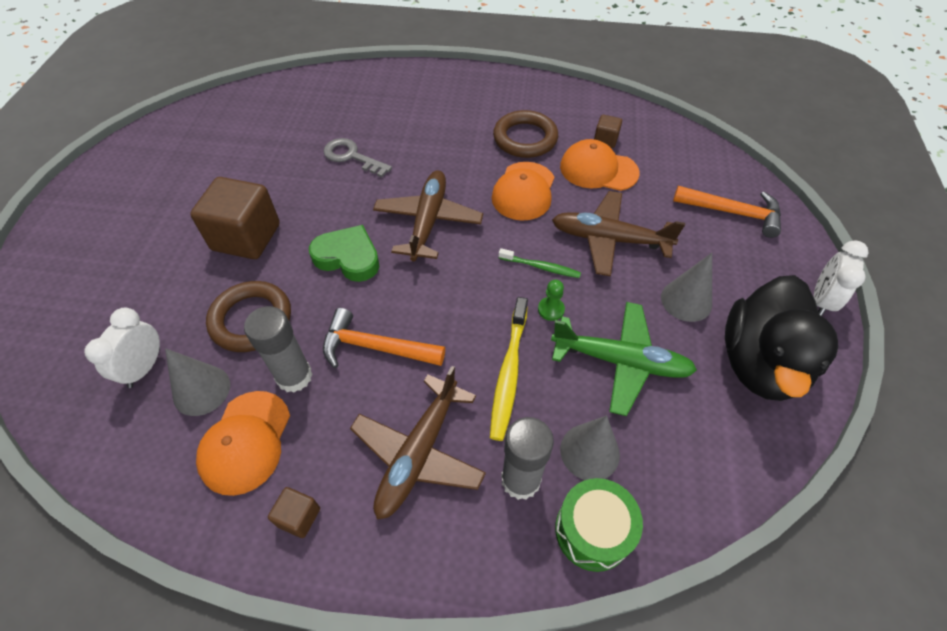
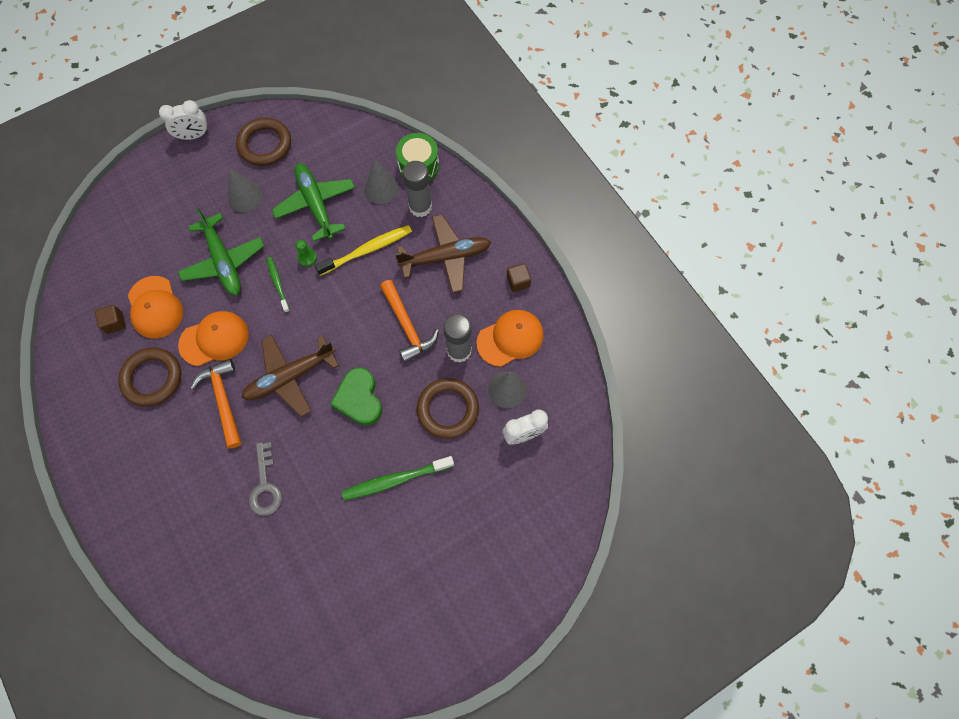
camera: 130 degrees left, 15 degrees up
brown cube [190,177,280,259] -> green toothbrush [342,456,454,500]
brown plane [552,191,685,276] -> green plane [178,207,264,296]
orange hammer [673,186,781,238] -> orange hammer moved to [190,359,241,449]
black duck [725,275,838,401] -> brown ring [236,118,291,166]

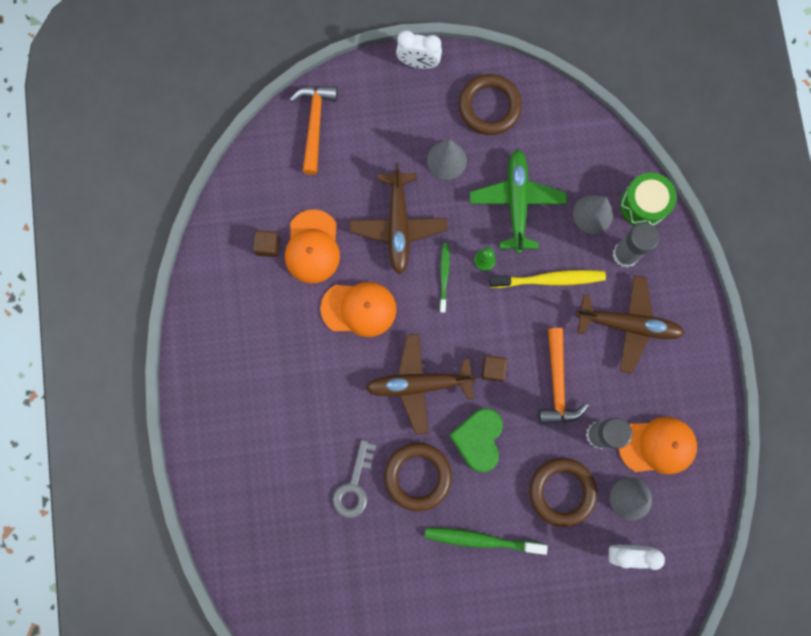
camera: 25 degrees right, 10 degrees up
brown ring [118,348,181,407] -> brown ring moved to [384,443,452,511]
green plane [178,207,264,296] -> brown plane [350,163,447,275]
orange hammer [190,359,241,449] -> orange hammer moved to [290,86,338,175]
brown cube [507,263,531,292] -> brown cube moved to [481,356,507,382]

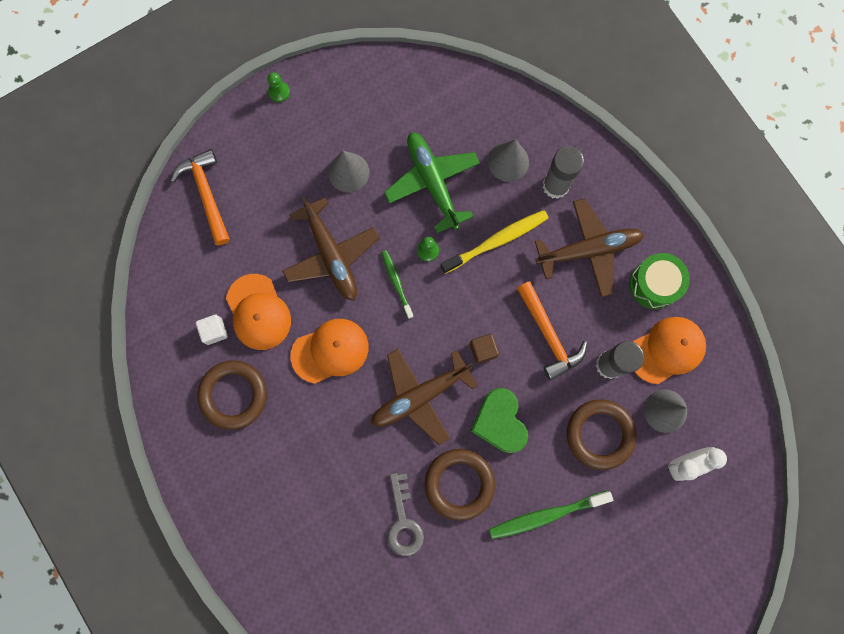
camera: 25 degrees left, 0 degrees up
brown cube [253,230,279,257] -> white cube [196,314,228,345]
white clock [396,30,442,69] -> green pawn [268,72,290,102]
brown ring [459,74,522,135] -> brown ring moved to [197,360,267,430]
green drum [620,173,677,226] -> green drum moved to [630,253,690,309]

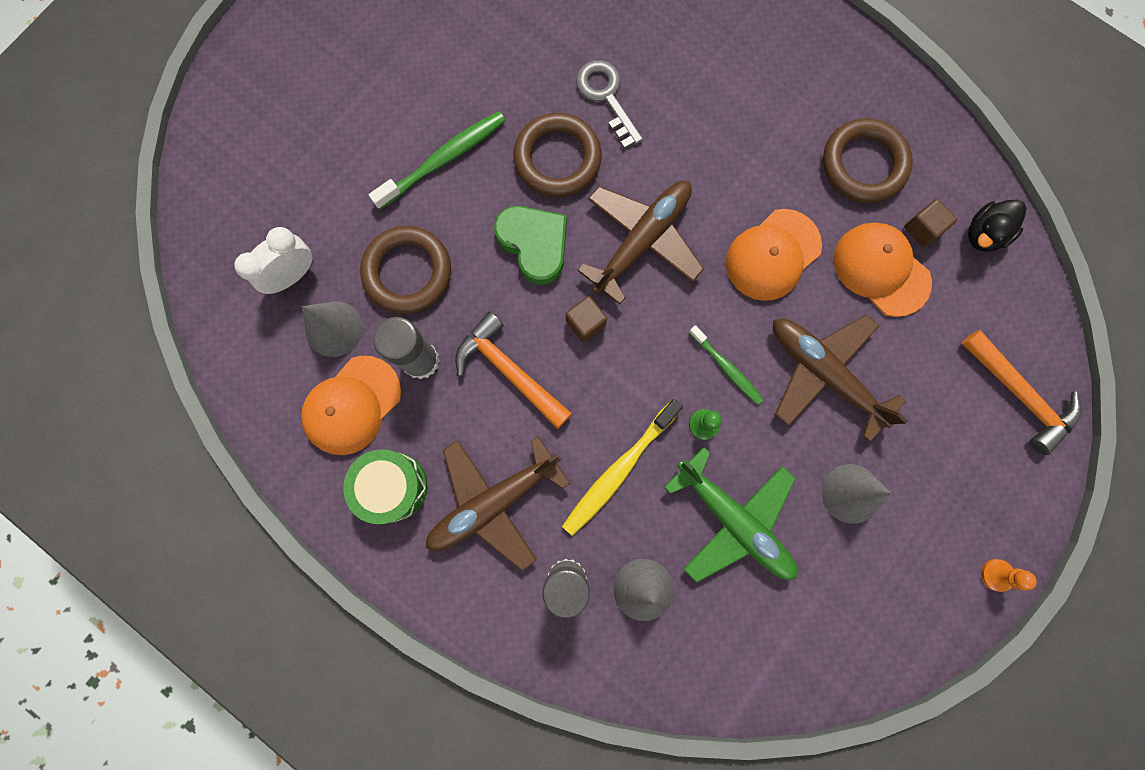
camera: 160 degrees right, 0 degrees up
white cube [196,314,228,345] -> brown cube [904,199,957,247]
green pawn [268,72,290,102] -> orange pawn [981,559,1037,592]
none -> black duck [968,200,1027,252]

